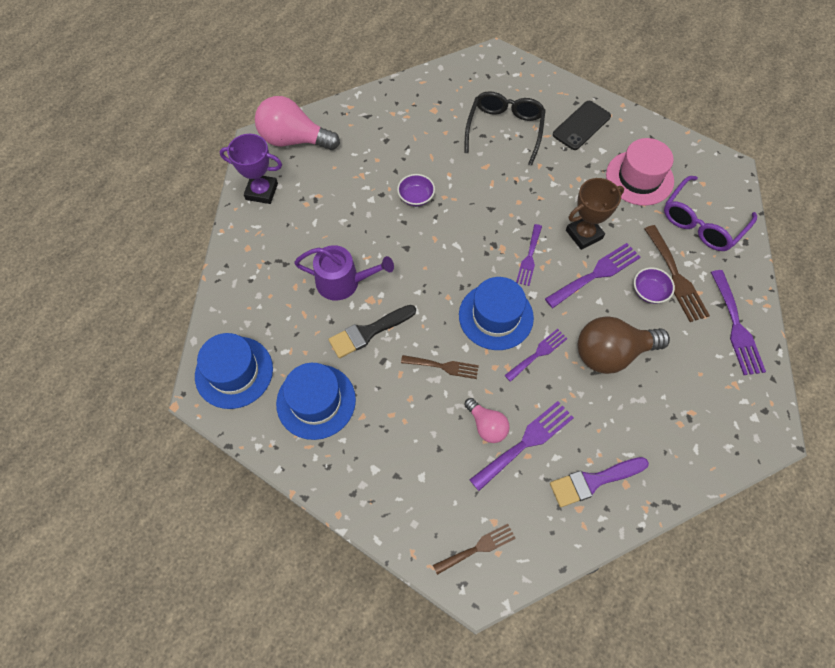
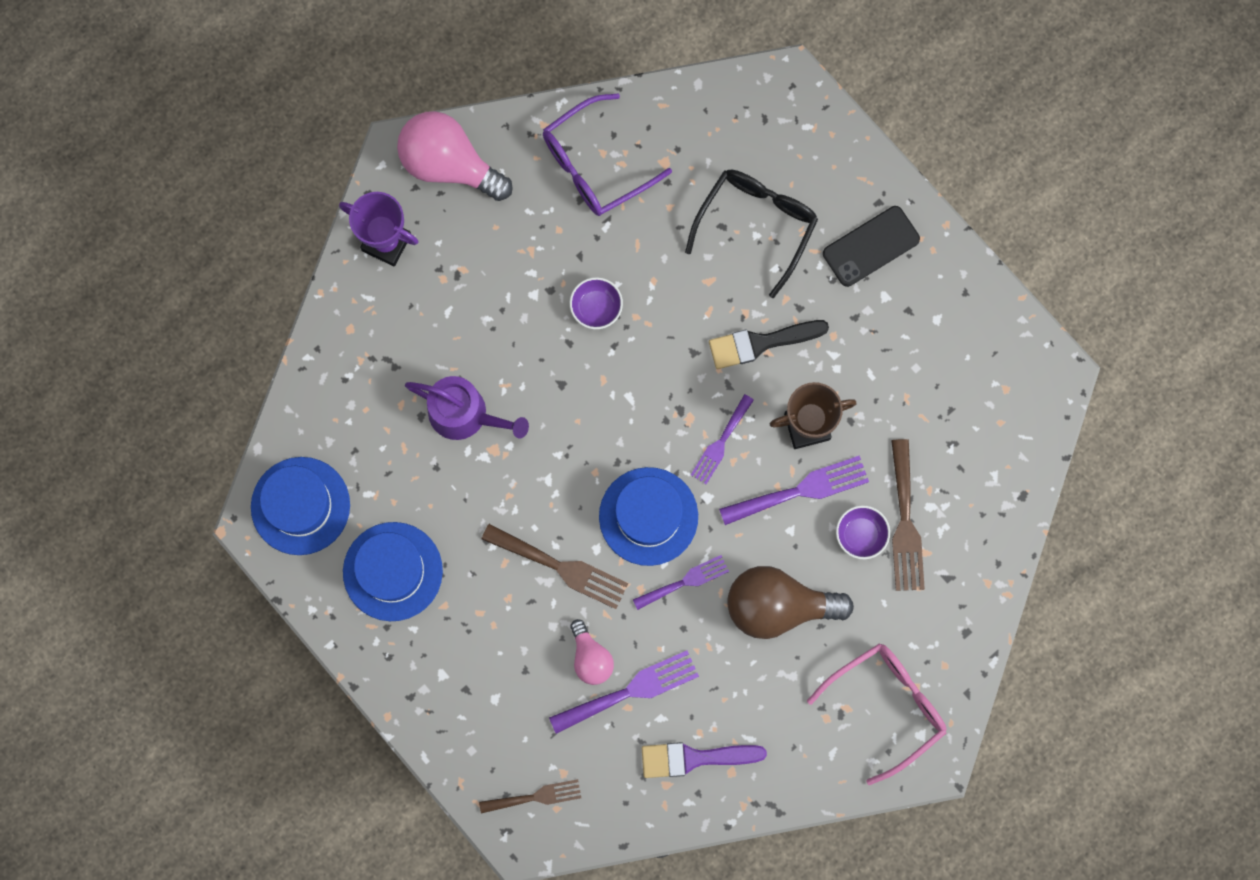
camera: 15 degrees right, 15 degrees up
black brush [329,305,416,358] -> black brush moved to [709,320,829,369]
brown fork [401,355,479,379] -> brown fork [482,524,628,609], size x1.53
pink hat [606,138,674,206] -> none
purple glasses [664,176,757,251] -> purple glasses moved to [543,93,672,216]
purple fork [711,270,766,375] -> none
none -> pink glasses [807,643,946,785]

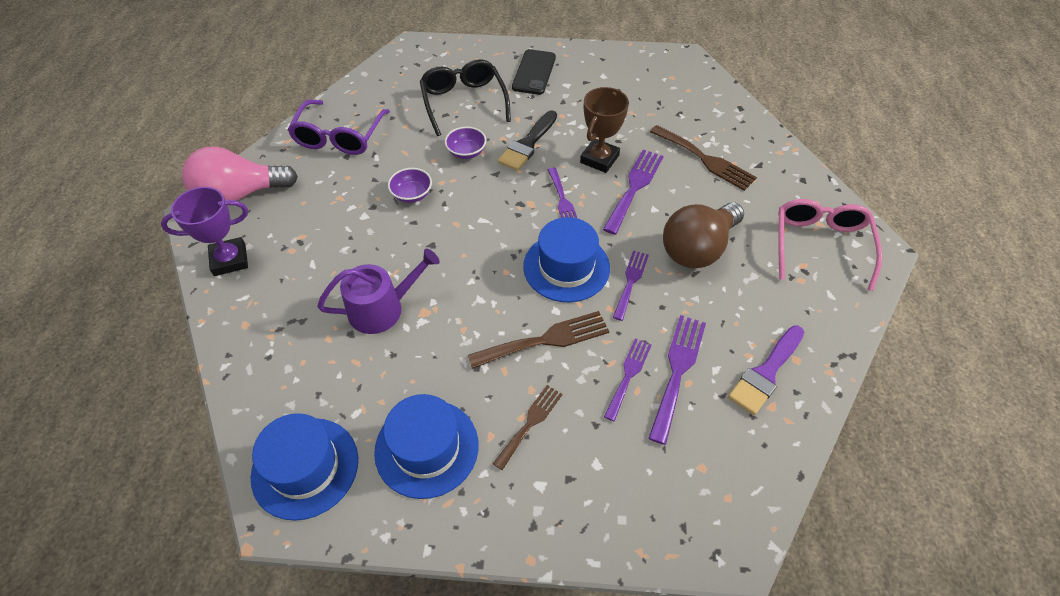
camera: 45 degrees left, 25 degrees down
brown fork [479,779,581,813] -> brown fork moved to [493,385,563,470]
pink light bulb [570,619,614,685] -> purple fork [604,338,652,421]
purple bowl [836,505,890,559] -> purple bowl moved to [445,127,487,159]

